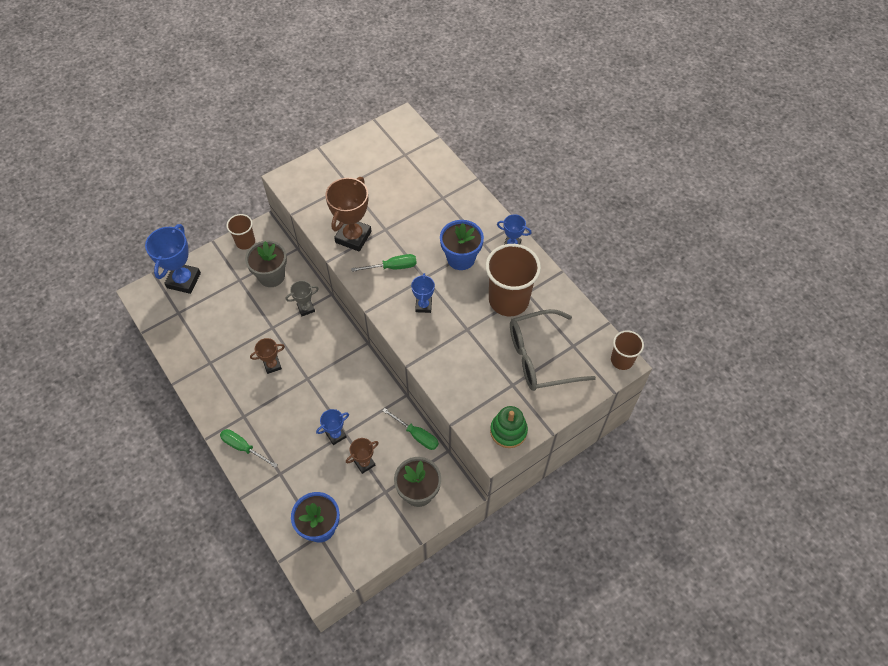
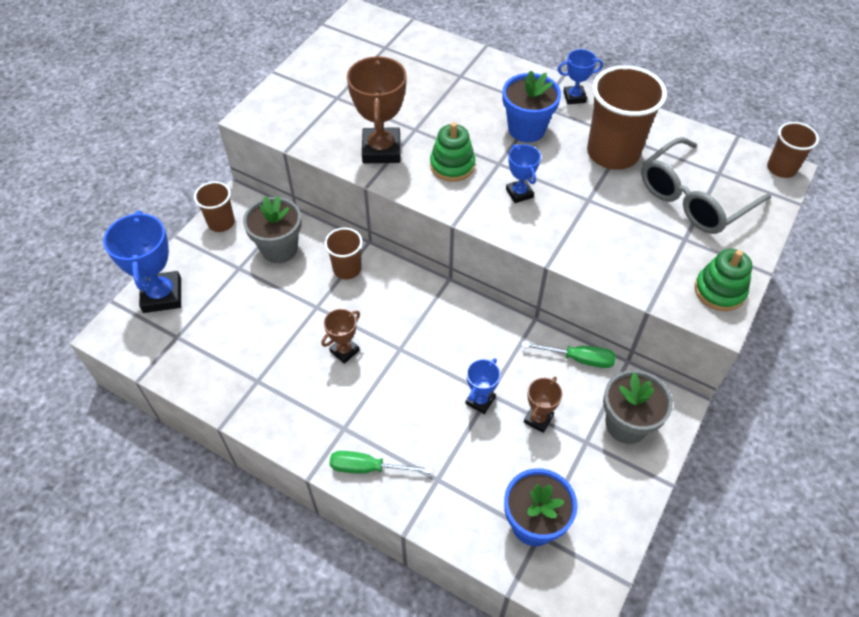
camera: 25 degrees left, 5 degrees down
grey trophy [286,281,319,316] -> brown cup [324,228,362,279]
green screwdriver [351,254,417,272] -> green stacking toy [430,122,475,182]

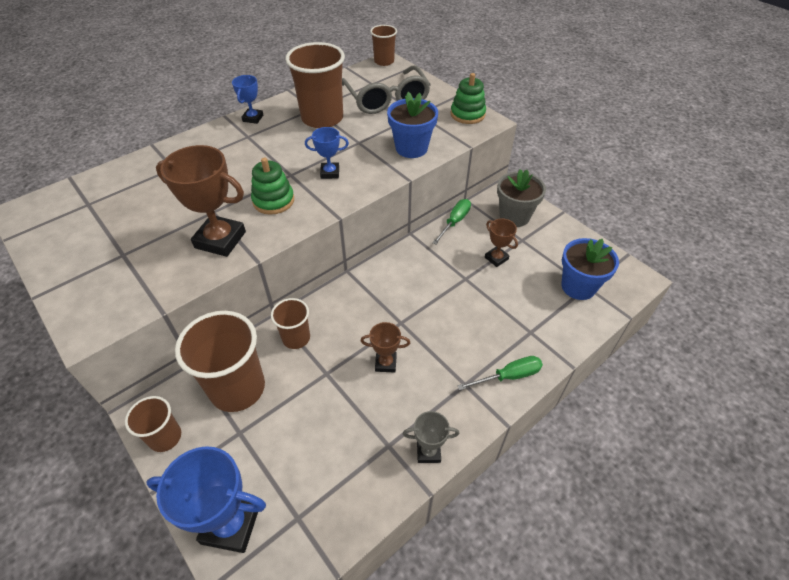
camera: 70 degrees left, 5 degrees down
grey flower pot [243,196,302,263] -> brown cup [175,311,265,412]
brown trophy [321,309,360,364] -> brown trophy turned 60 degrees counterclockwise [361,322,410,373]
green screwdriver [330,451,431,474] -> green screwdriver turned 135 degrees counterclockwise [457,356,543,390]
blue trophy [465,358,500,414] -> none
blue flower pot [503,71,561,142] -> blue flower pot moved to [387,92,438,158]
none -> grey trophy [403,411,459,463]

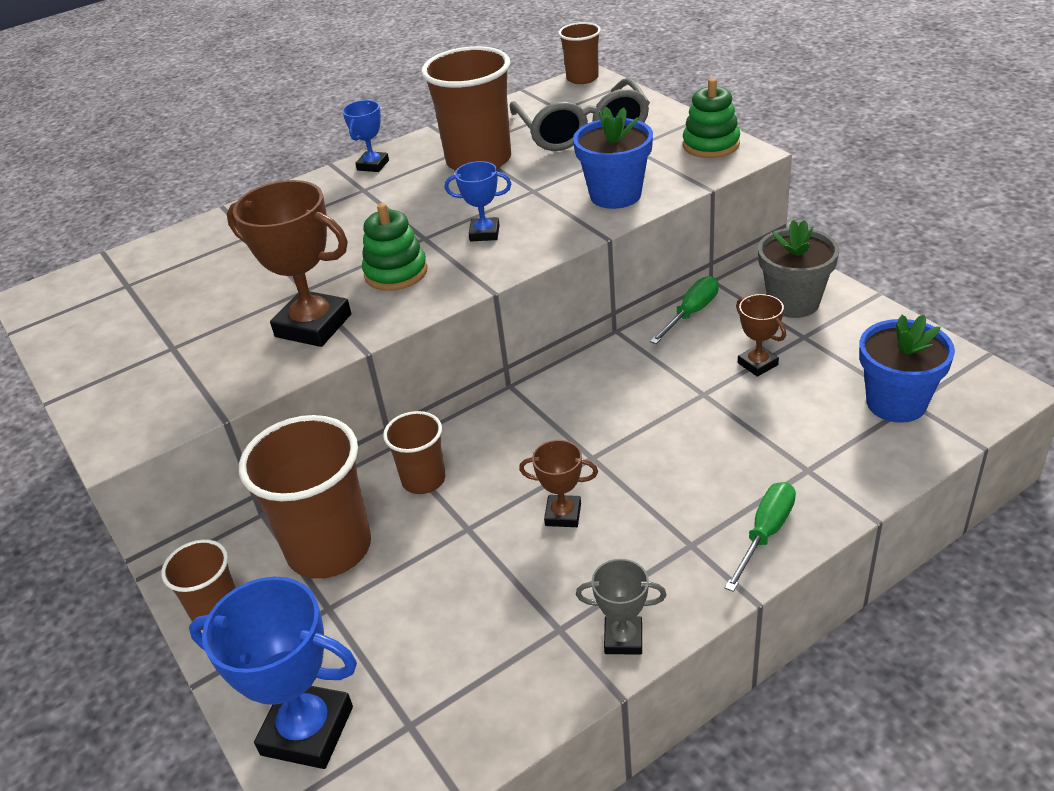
camera: 10 degrees right, 10 degrees down
green screwdriver [457,356,543,390] -> green screwdriver turned 45 degrees counterclockwise [725,482,796,592]

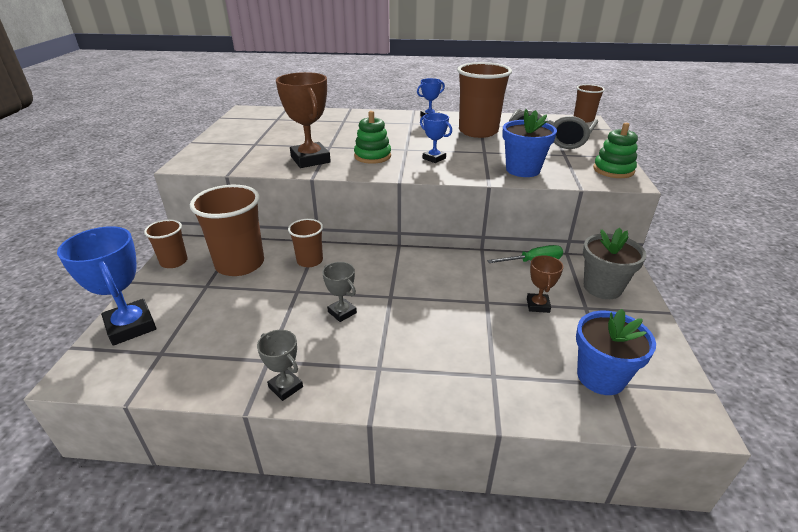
camera: 35 degrees right, 5 degrees down
brown trophy [519,440,598,527] -> grey trophy [322,262,357,322]
green screwdriver [725,482,796,592] -> none

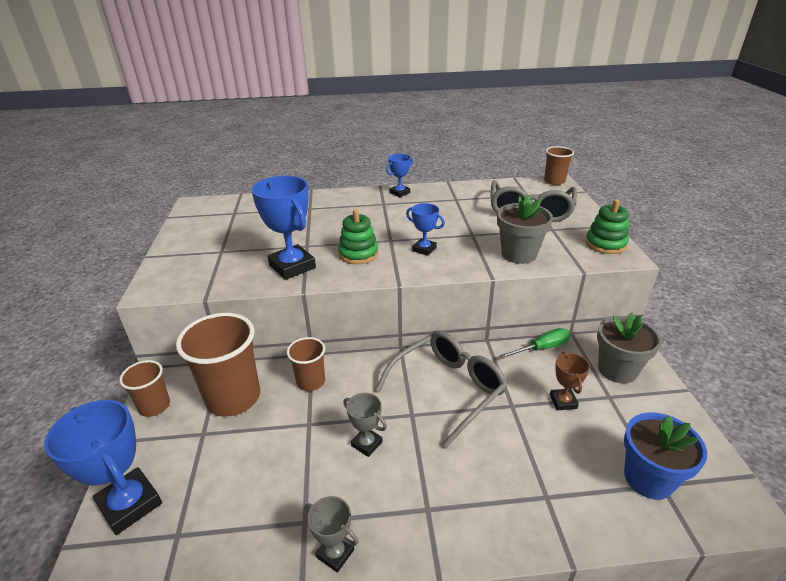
camera: 10 degrees left, 0 degrees up
brown trophy [276,72,331,168] -> blue trophy [251,176,316,280]
brown cup [457,62,512,138] -> none
blue flower pot [502,109,557,177] -> grey flower pot [497,195,553,264]
none -> grey glasses [375,331,508,448]

